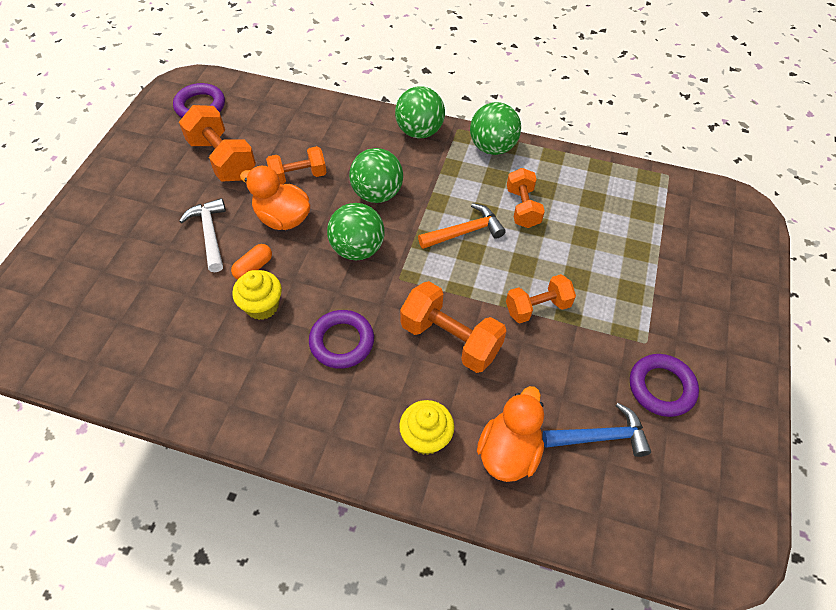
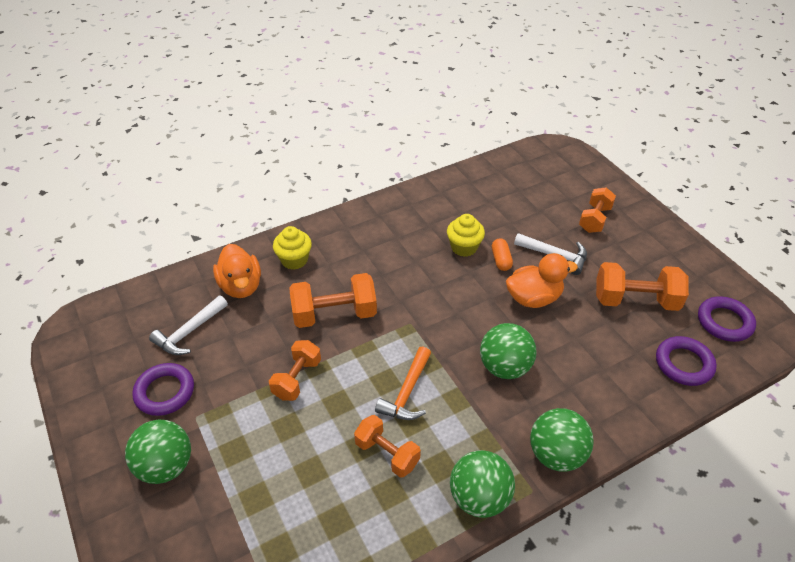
camera: 135 degrees right, 10 degrees down
orange dumbbell [266,146,327,184] -> orange dumbbell moved to [579,187,616,233]
purple ring [309,310,374,369] -> purple ring moved to [656,336,717,386]
green ball [327,203,385,260] -> green ball moved to [125,420,191,484]
blue hammer [543,403,651,457] -> white hammer [149,295,228,355]

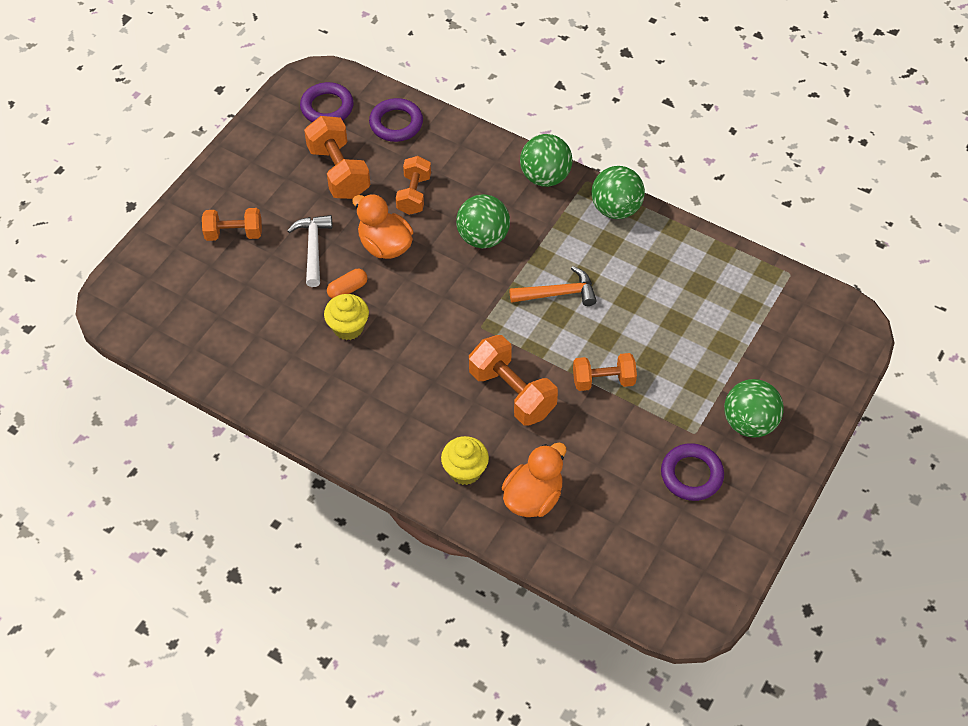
camera: 120 degrees left, 10 degrees up
white hammer [149,295,228,355] -> none
orange dumbbell [354,415,421,478] -> orange dumbbell moved to [396,156,431,215]

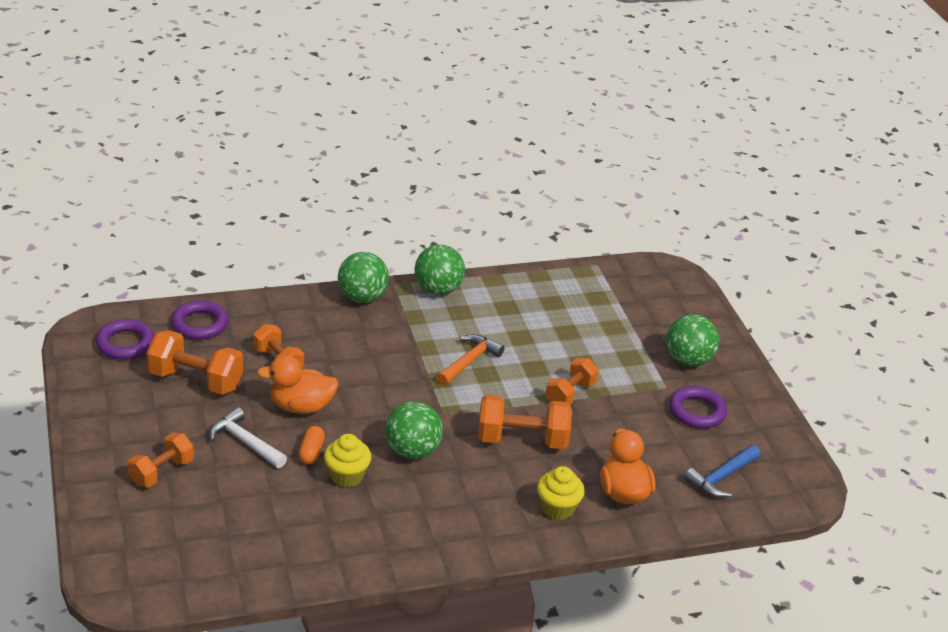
camera: 50 degrees left, 20 degrees down
green ball [456,194,510,249] -> green ball moved to [385,401,443,459]
none -> blue hammer [684,445,760,498]

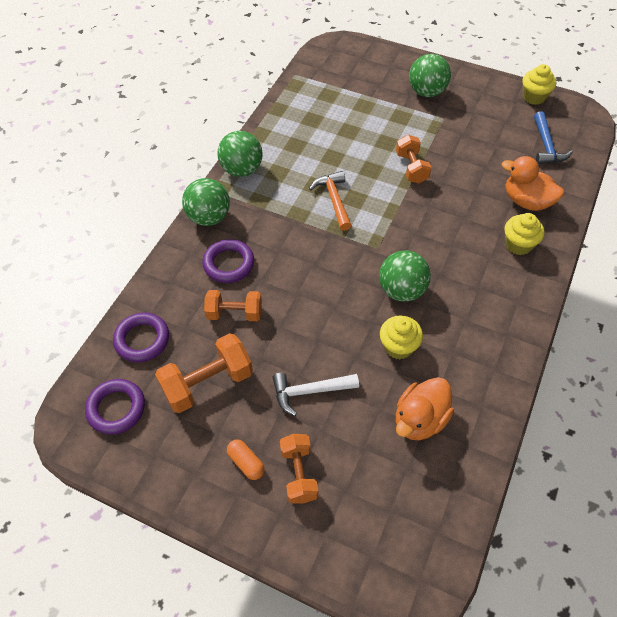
camera: 45 degrees left, 20 degrees up
orange duck [257,355,339,414] -> orange duck moved to [396,377,454,440]
orange capsule [298,426,325,464] -> orange capsule moved to [227,440,265,480]
orange dumbbell [478,395,572,449] -> none
purple ring [669,386,727,429] -> purple ring moved to [202,239,254,283]
none -> yellow cupcake [522,64,556,105]

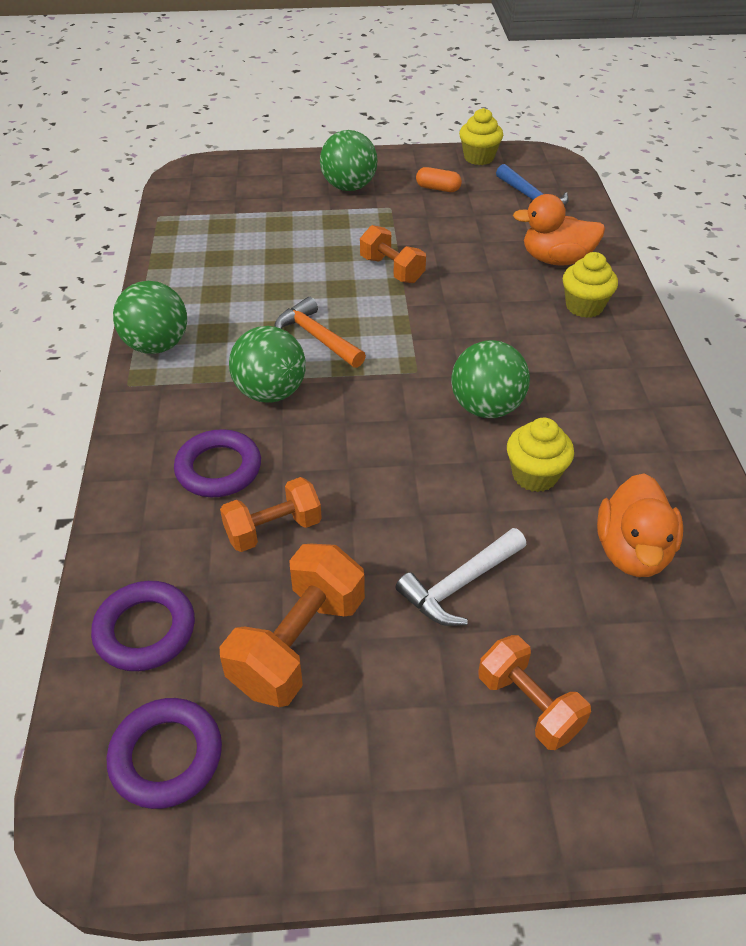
camera: 30 degrees left, 10 degrees down
green ball [182,178,230,226] -> green ball moved to [229,326,306,403]
orange capsule [227,440,265,480] -> orange capsule moved to [416,167,462,192]

